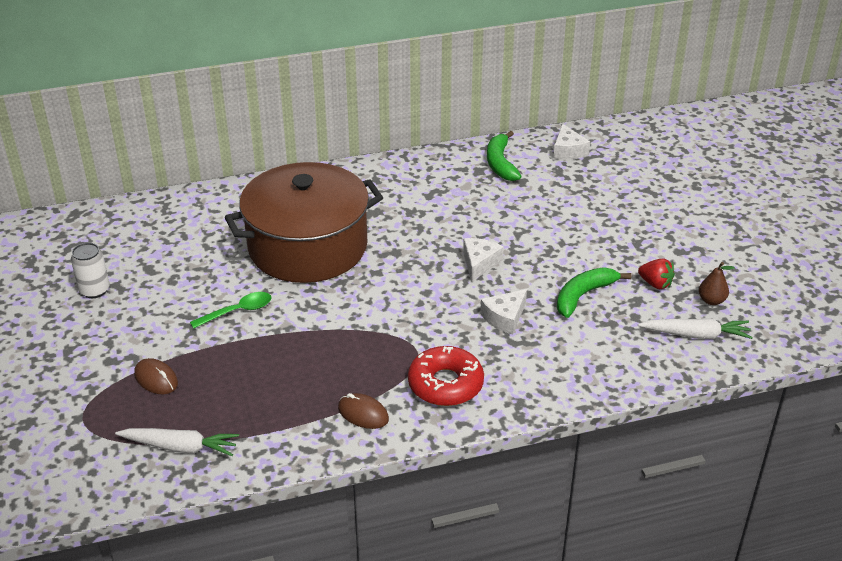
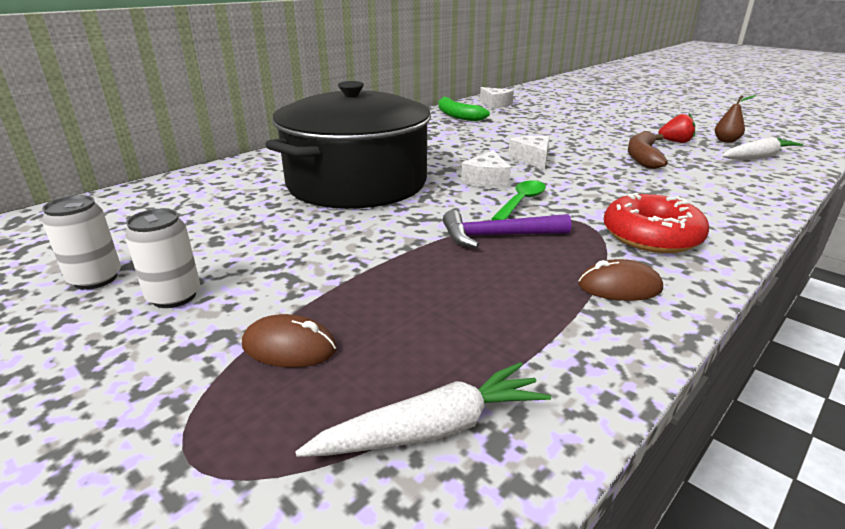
camera: 30 degrees left, 10 degrees down
green spoon [190,292,272,329] -> green spoon moved to [491,180,546,220]
brown pot [225,162,383,283] -> black pot [265,81,431,209]
white cheese [480,289,527,334] -> white cheese moved to [461,150,511,188]
green banana [557,268,631,318] -> brown banana [628,131,668,169]
none -> white can [125,209,200,308]
none -> purple hammer [443,210,572,248]

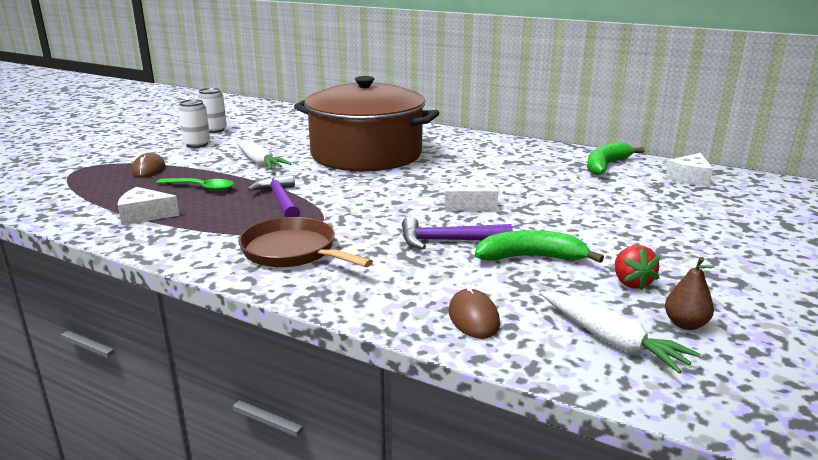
camera: 75 degrees right, 5 degrees down
black pot [265,81,431,209] -> brown pot [294,76,439,172]
white carrot [295,362,551,457] -> white carrot moved to [236,140,292,169]
white cheese [461,150,511,188] -> white cheese moved to [118,187,179,225]
green spoon [491,180,546,220] -> green spoon moved to [156,178,234,191]
brown mouse [578,259,663,301] -> brown mouse moved to [449,284,500,339]
red donut [604,193,709,253] -> brown pan [238,217,373,267]
brown banana [628,131,668,169] -> green banana [475,230,604,263]
none -> purple hammer [402,217,513,249]

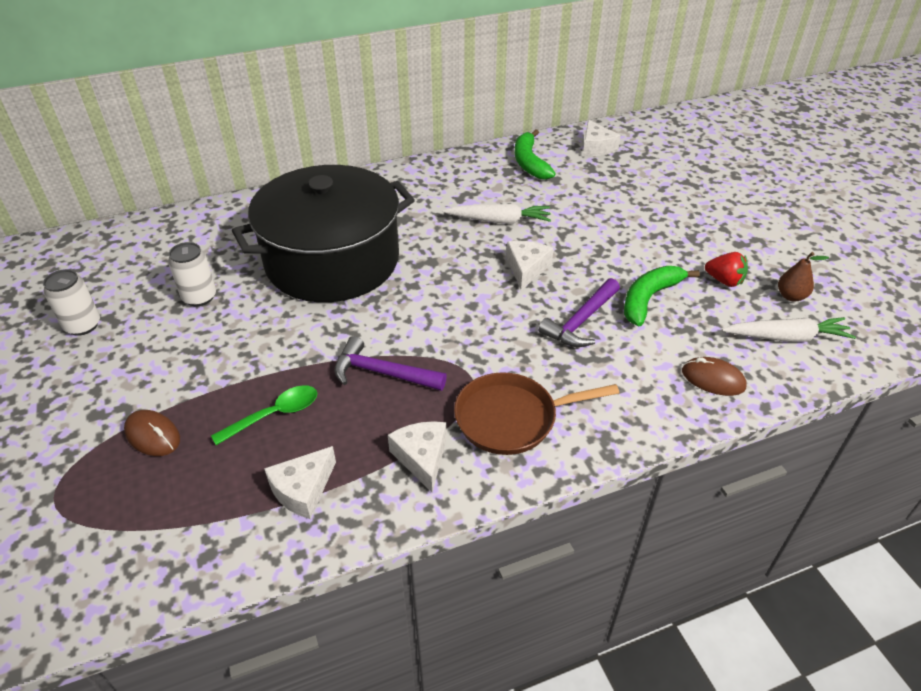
camera: 50 degrees left, 20 degrees up
white can [178,99,210,148] -> white can moved to [168,242,216,306]
white carrot [236,140,292,169] -> white carrot moved to [443,204,551,223]
brown pot [294,76,439,172] -> black pot [232,165,415,302]
none -> white cheese [388,421,447,493]

